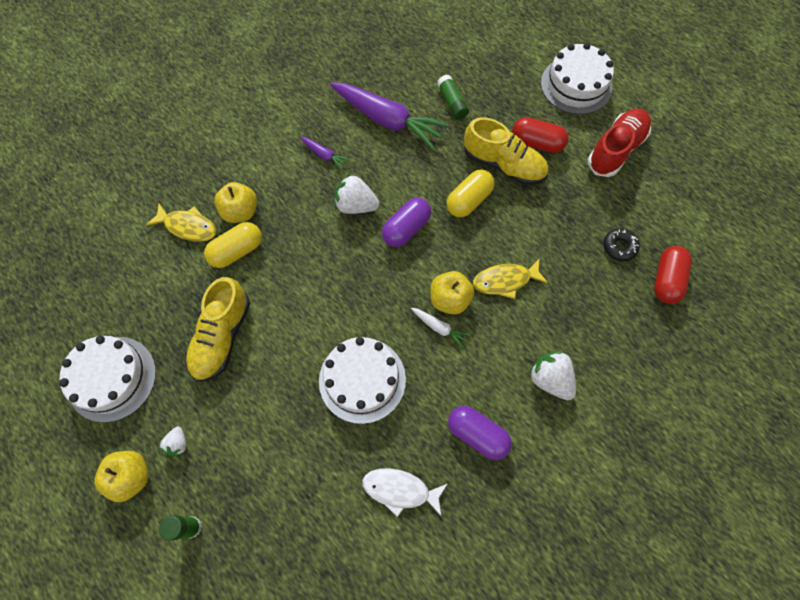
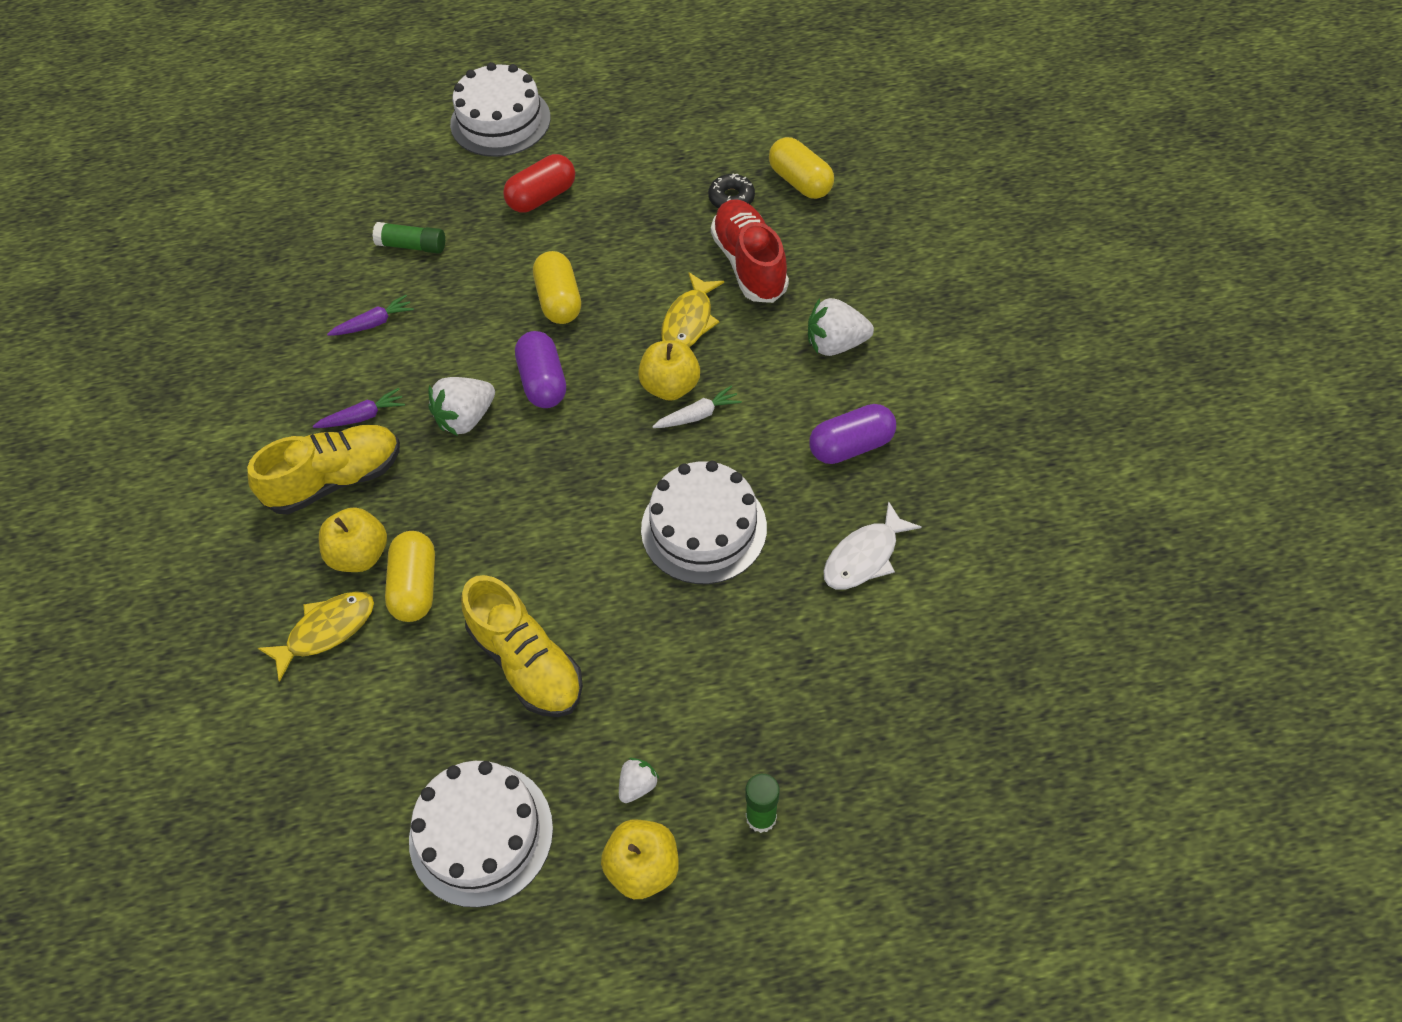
camera: 55 degrees left, 10 degrees down
white strawberry [160,427,186,456] -> white strawberry turned 90 degrees counterclockwise [619,758,659,803]
purple carrot [330,82,448,149] -> purple carrot [327,295,414,336], size x0.45
yellow shoe [464,117,549,185] -> yellow shoe moved to [247,425,400,514]
red shoe [588,109,651,177] -> red shoe moved to [711,199,789,303]
red capsule [654,246,692,304] -> yellow capsule [769,137,834,199]

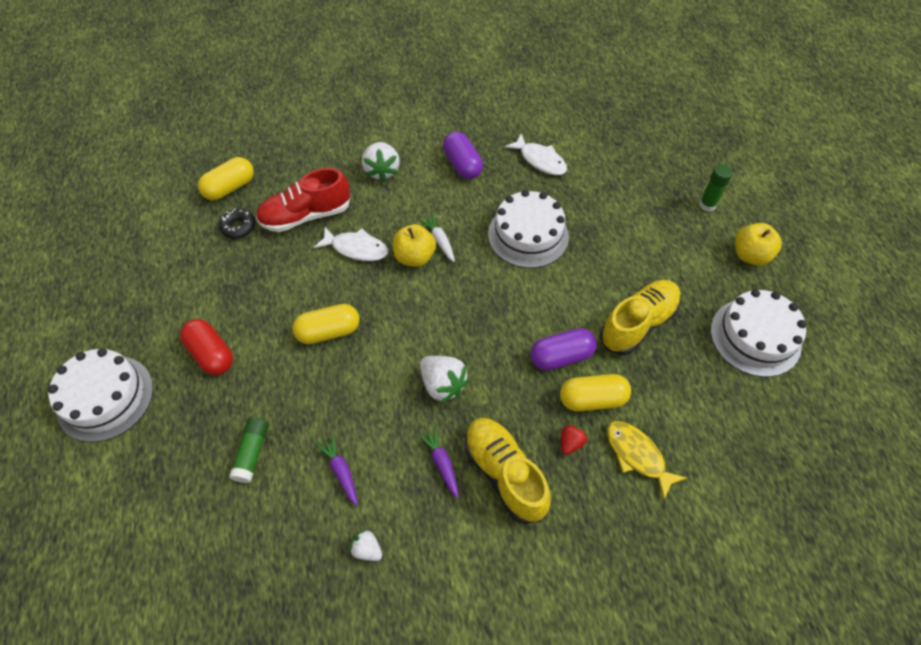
camera: 95 degrees left, 0 degrees up
yellow apple [319,508,387,572] -> red strawberry [561,424,588,455]
purple capsule [515,331,566,408] -> purple capsule moved to [531,328,597,370]
white strawberry [619,758,659,803] -> white strawberry moved to [350,530,382,561]
yellow fish [661,272,724,347] -> white fish [314,227,388,261]

